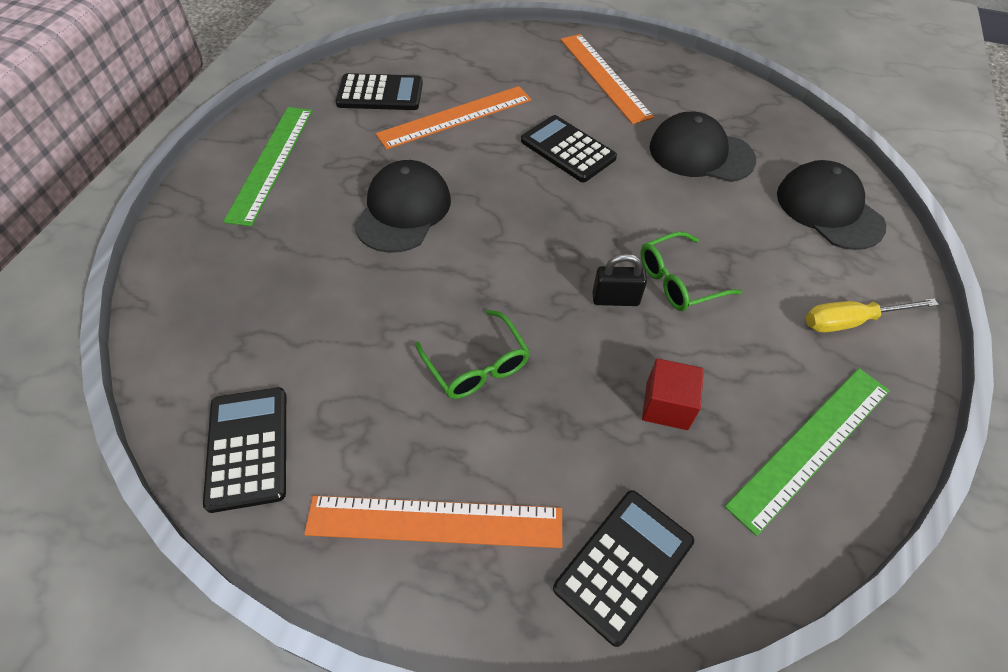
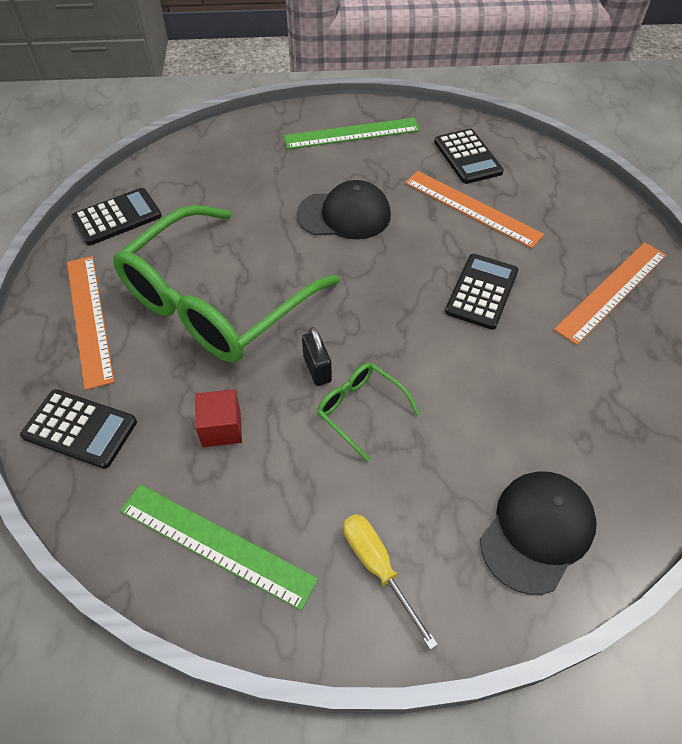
camera: 70 degrees right, 0 degrees up
green glasses [415,310,530,399] -> green glasses [113,205,340,362], size x2.42
black cap [650,112,756,182] -> none

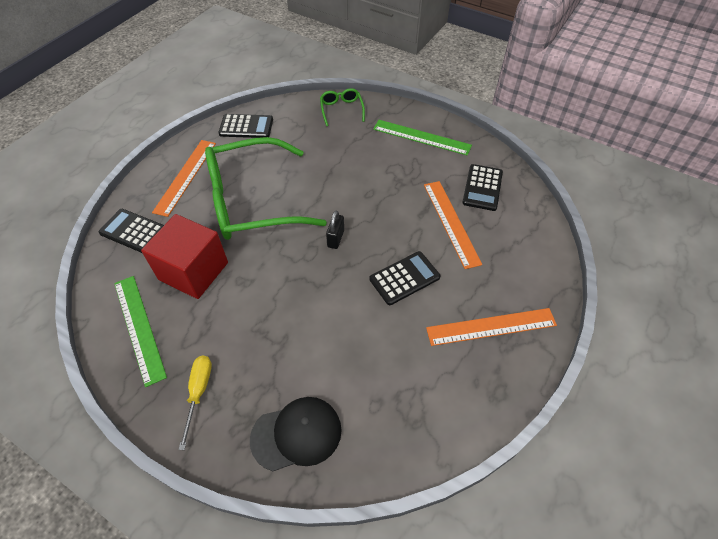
camera: 35 degrees right, 0 degrees up
black calculator [20,389,137,469] -> black calculator turned 150 degrees clockwise [99,209,164,253]
red cube [195,389,242,447] -> red cube [141,214,228,299], size x2.04
black cap [296,180,391,240] -> none
black padlock [302,327,332,386] -> black padlock moved to [326,211,344,249]
green glasses [317,363,420,462] -> green glasses moved to [320,88,365,126]

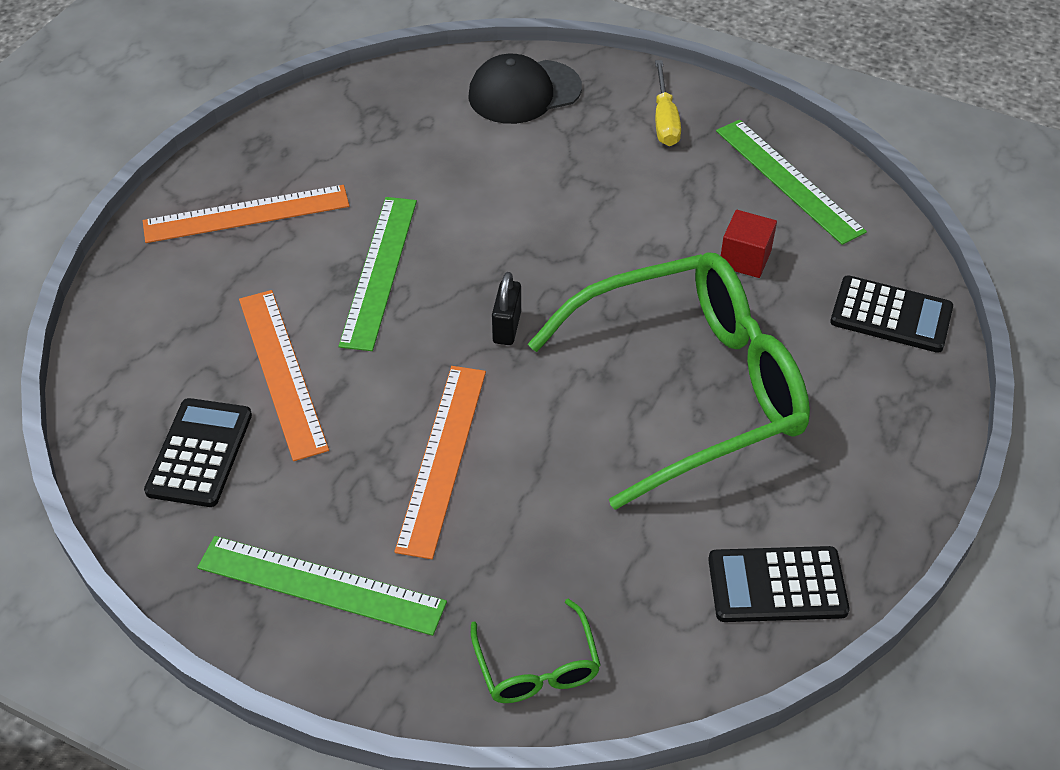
camera: 175 degrees right, 5 degrees down
red cube [141,214,228,299] -> red cube [721,210,777,278], size x0.49
orange ruler [152,140,216,217] -> orange ruler moved to [394,366,486,559]
black calculator [370,251,440,305] -> green ruler [339,197,417,351]

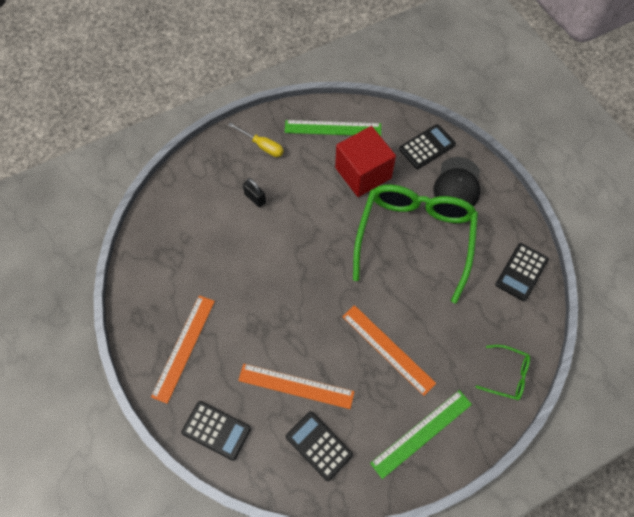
camera: 55 degrees left, 15 degrees up
green ruler [339,197,417,351] -> none
black cap [468,54,582,124] -> black cap moved to [433,157,480,206]
black padlock [492,272,521,345] -> black padlock moved to [243,178,266,207]
red cube [721,210,777,278] -> red cube [335,126,396,197], size x2.04
none -> black calculator [181,401,251,461]

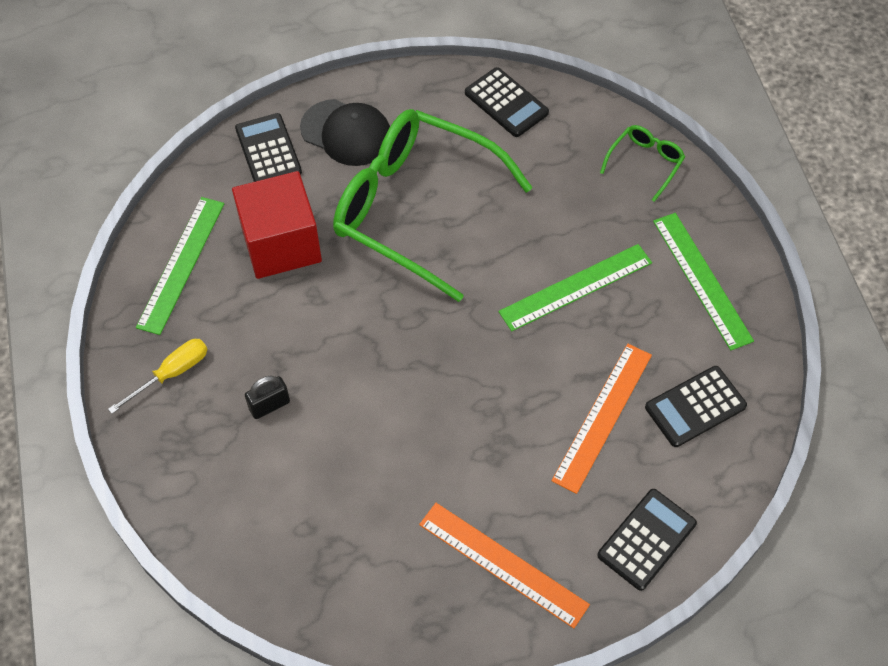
camera: 75 degrees left, 5 degrees down
orange ruler [342,305,436,396] -> green ruler [498,244,652,331]

